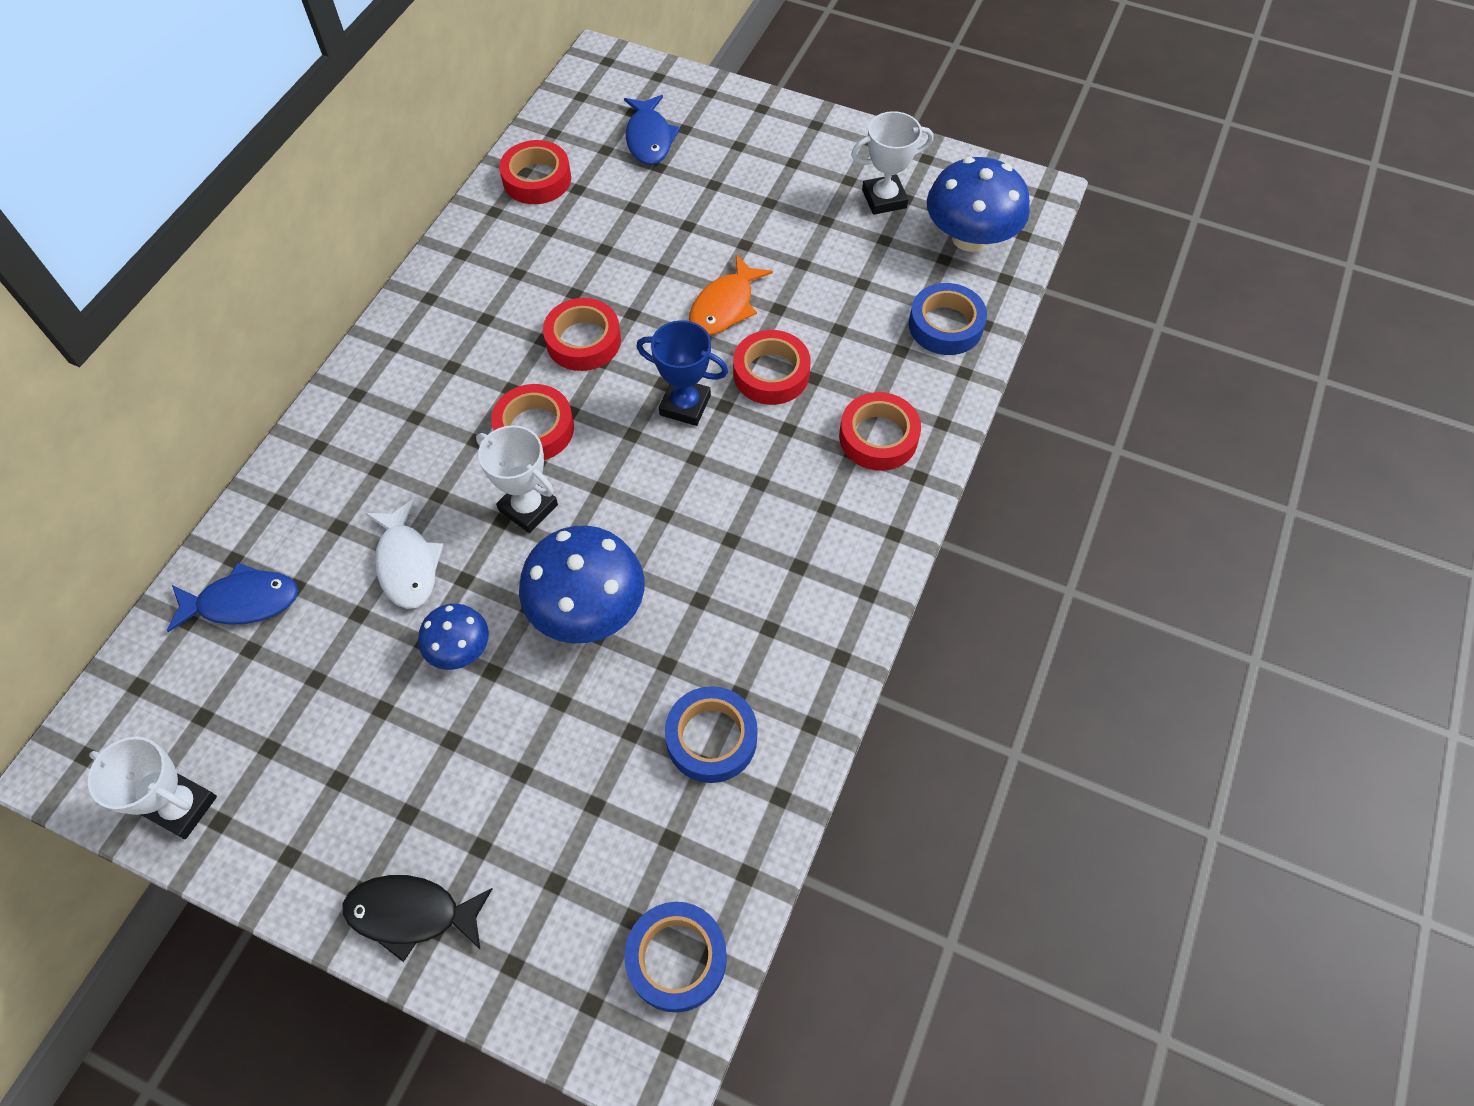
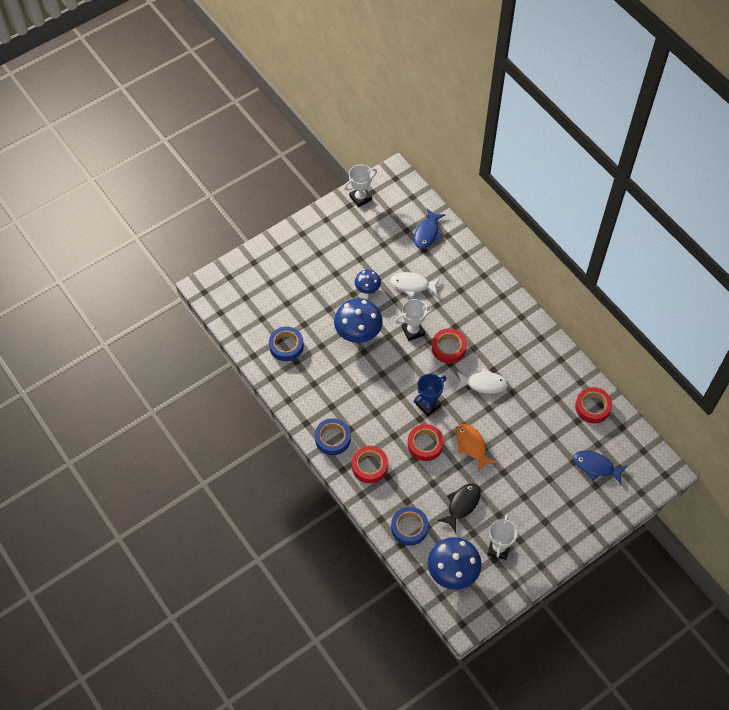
camera: 120 degrees right, 0 degrees up
black fish [343,875,493,962] -> black fish moved to [437,483,481,532]
red tape [543,298,621,371] -> white fish [456,368,508,394]
blue tape [624,902,727,1013] -> blue tape moved to [315,418,351,455]

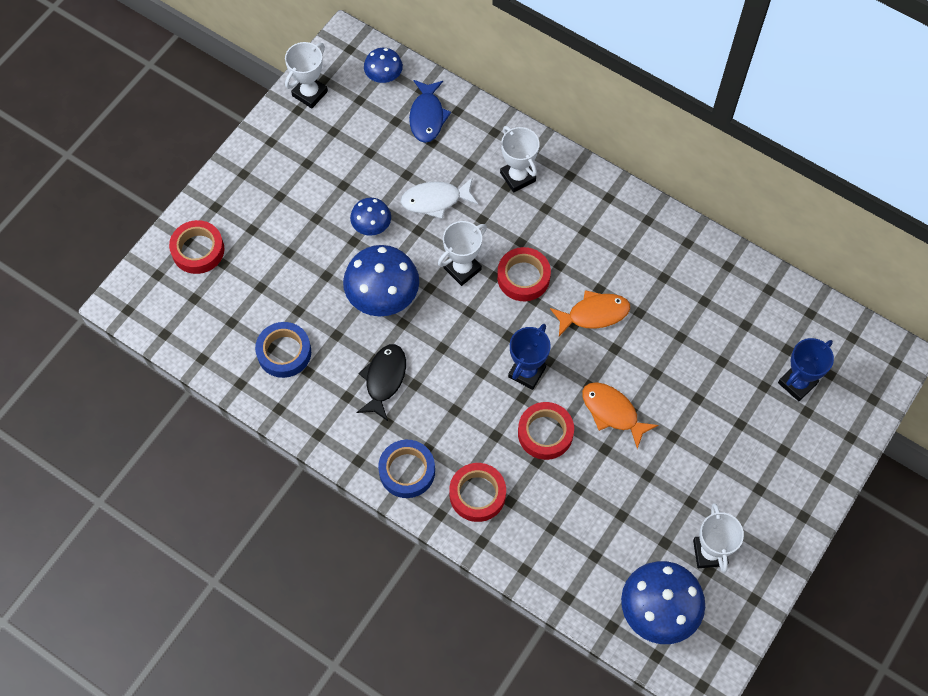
camera: 20 degrees left, 5 degrees up
blue tape [391,507,429,546] -> none
black fish [437,483,481,532] -> black fish moved to [356,344,406,421]
white fish [456,368,508,394] -> orange fish [550,290,630,336]
blue fish [573,451,627,484] -> blue trophy [778,338,834,401]
red tape [575,387,612,423] -> red tape moved to [169,220,224,274]
none -> blue mushroom [364,48,403,83]
none -> white trophy [500,126,540,192]

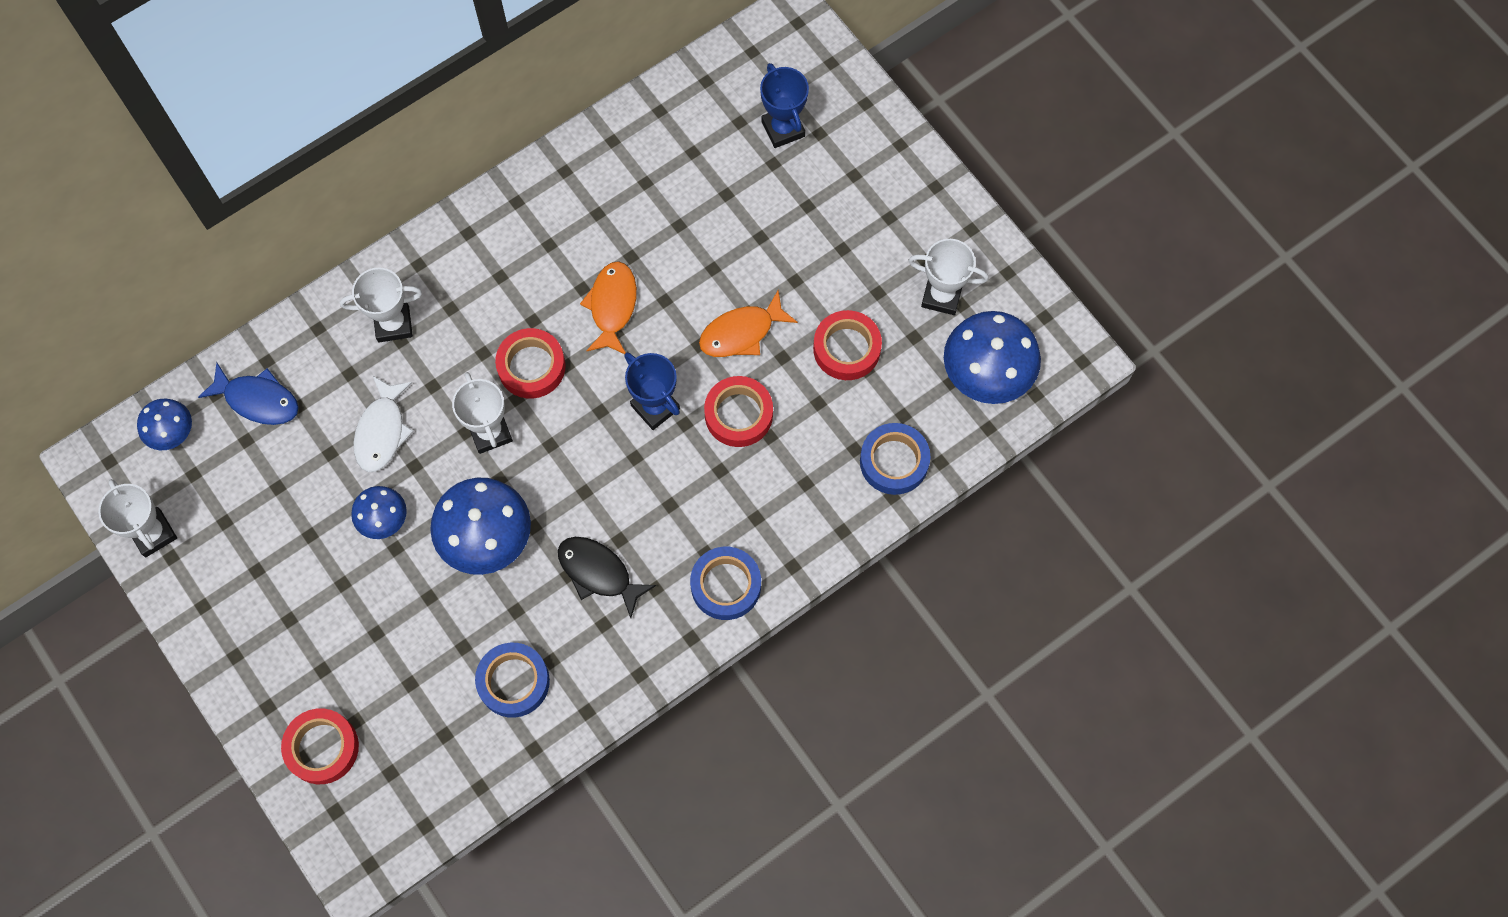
camera: 70 degrees left, 5 degrees up
red tape [449,463,506,522] -> red tape moved to [813,310,882,380]
none -> blue tape [860,423,930,495]

